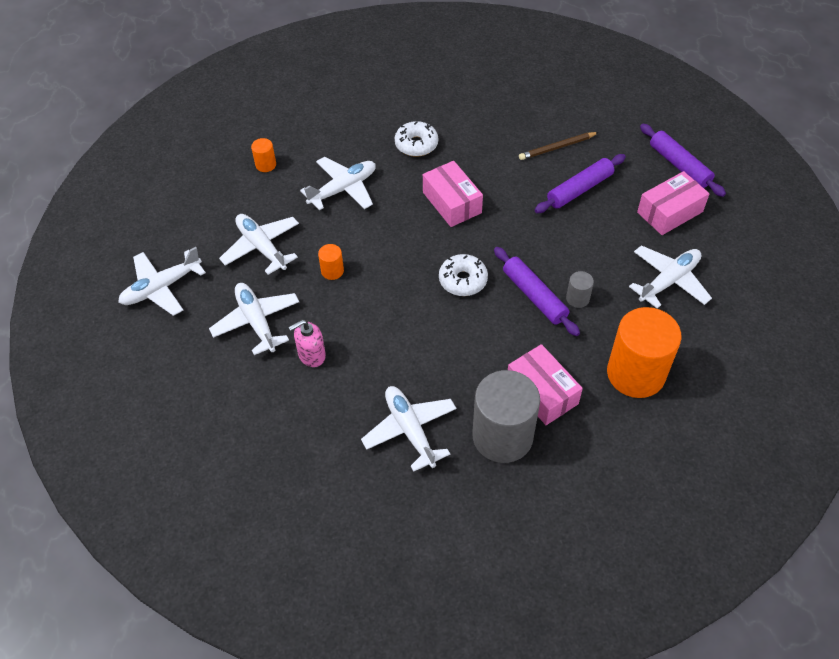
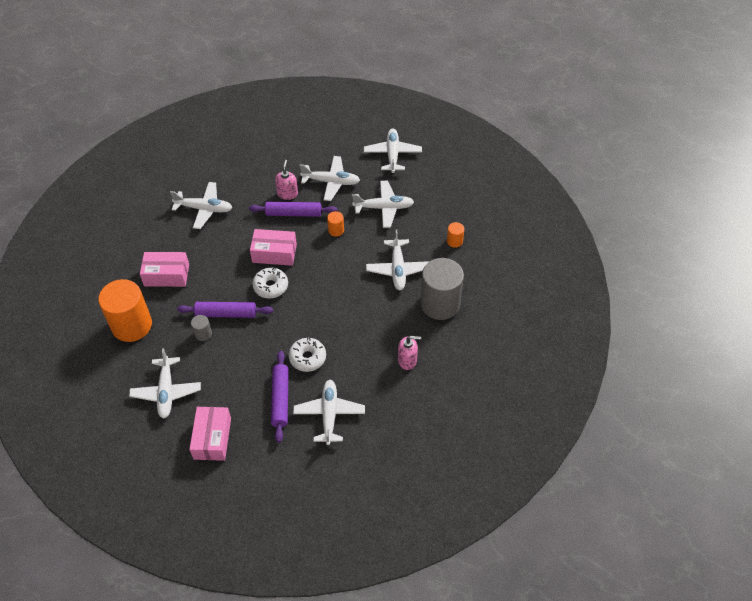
camera: 125 degrees right, 0 degrees up
white donut [395,121,438,157] -> white donut moved to [288,337,326,372]
pink box [423,161,483,227] -> pink box moved to [250,229,297,266]
grey cylinder [472,370,540,463] -> grey cylinder moved to [420,258,464,320]
brown pencil [519,132,599,160] -> white plane [293,380,365,445]
purple rolling pin [640,124,726,197] -> purple rolling pin moved to [249,202,338,217]
none -> pink soap dispenser [398,336,421,370]

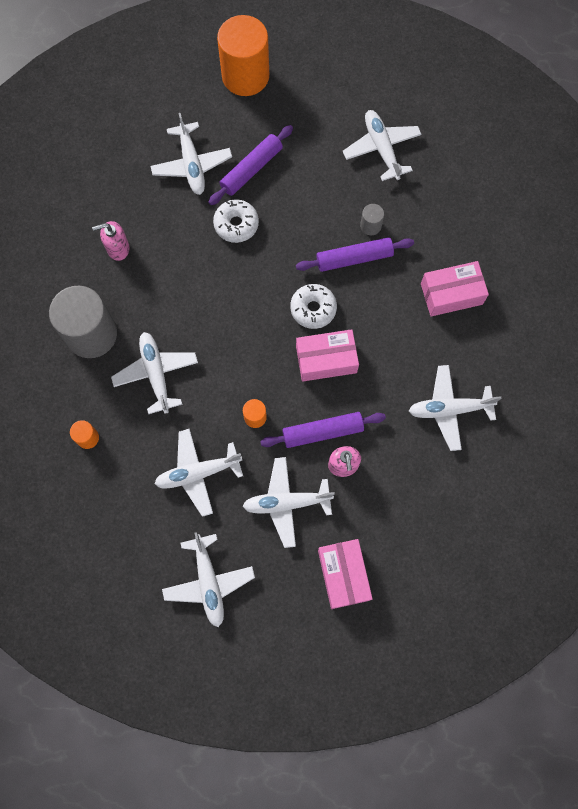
camera: 165 degrees right, 20 degrees up
orange cylinder [98,279,152,342] -> orange cylinder moved to [217,15,269,96]
pink box [189,407,231,461] -> pink box moved to [318,539,373,609]
purple rolling pin [271,351,289,443] -> purple rolling pin turned 60 degrees clockwise [208,125,293,205]

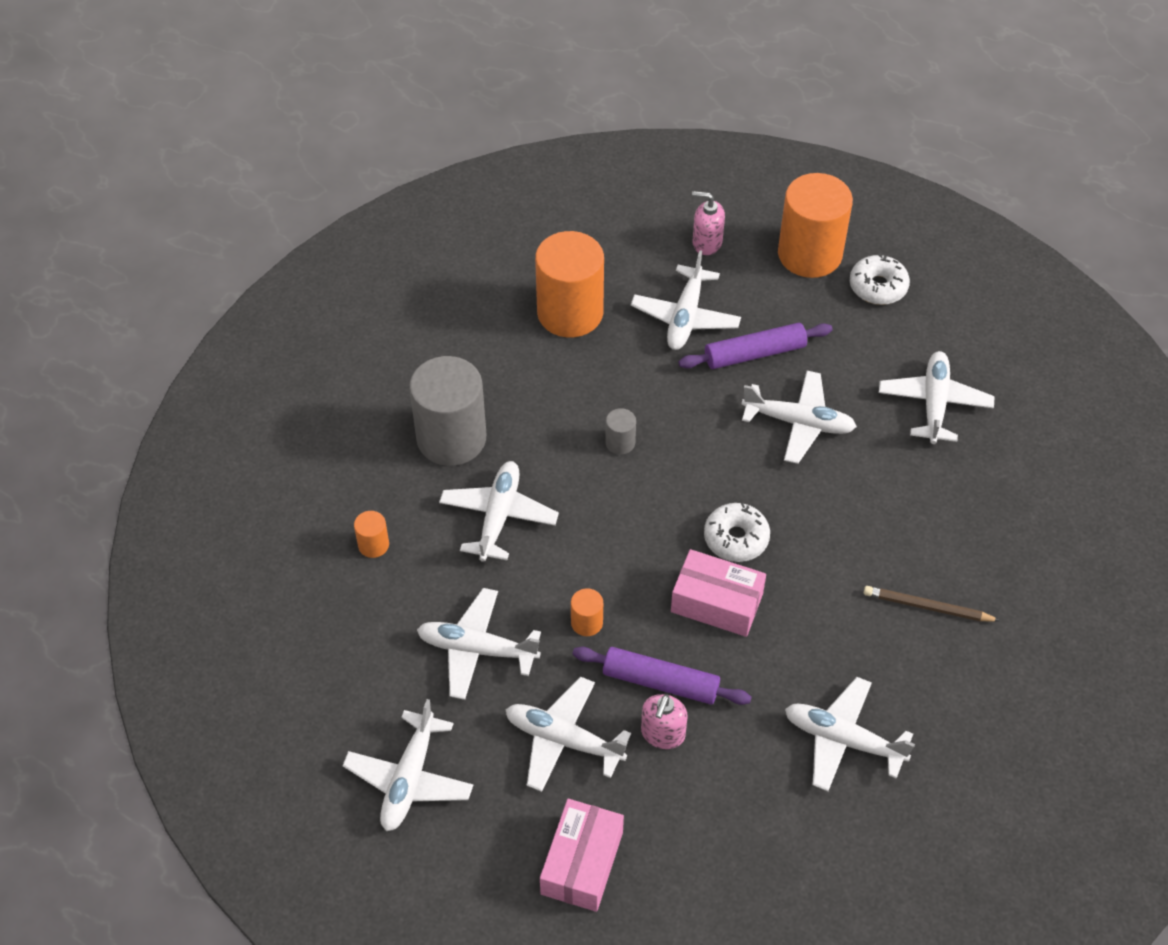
camera: 30 degrees right, 20 degrees down
pink soap dispenser [92,221,130,261] -> pink soap dispenser moved to [692,191,725,255]
white donut [213,199,259,243] -> white donut moved to [850,254,910,305]
purple rolling pin [296,237,414,272] -> none
grey cylinder [360,204,384,235] -> grey cylinder moved to [605,408,636,455]
pink box [421,261,489,316] -> brown pencil [864,586,1001,622]
none -> orange cylinder [535,231,604,337]
none -> white plane [742,371,857,464]

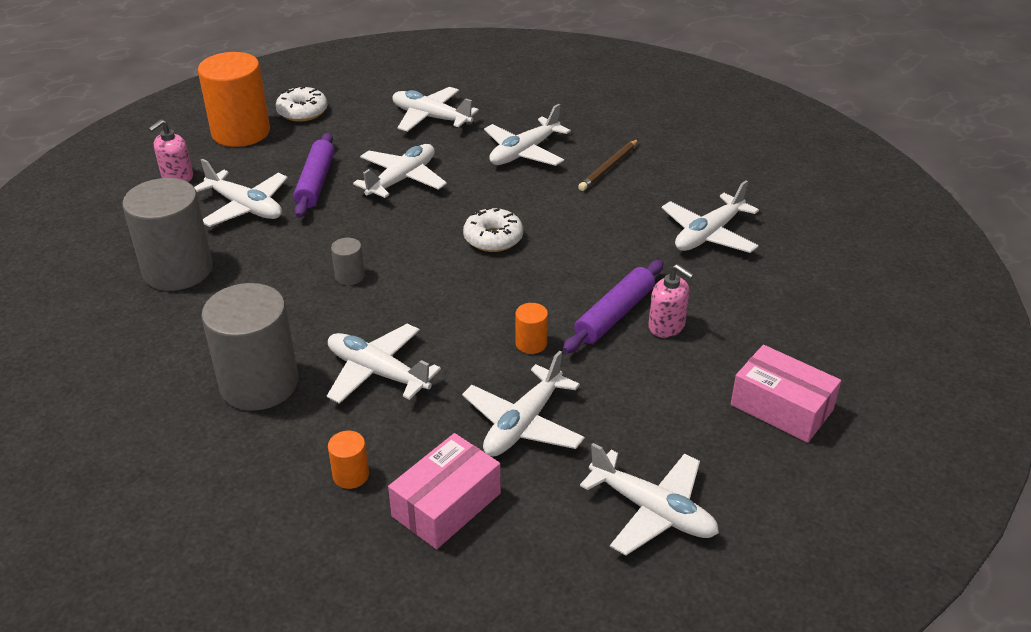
camera: 70 degrees left, 15 degrees down
white plane [506,677,631,792] -> white plane moved to [484,104,571,166]
orange cylinder [535,231,604,337] -> grey cylinder [122,178,213,291]
pink box [671,549,766,637] -> pink box moved to [388,433,501,549]

